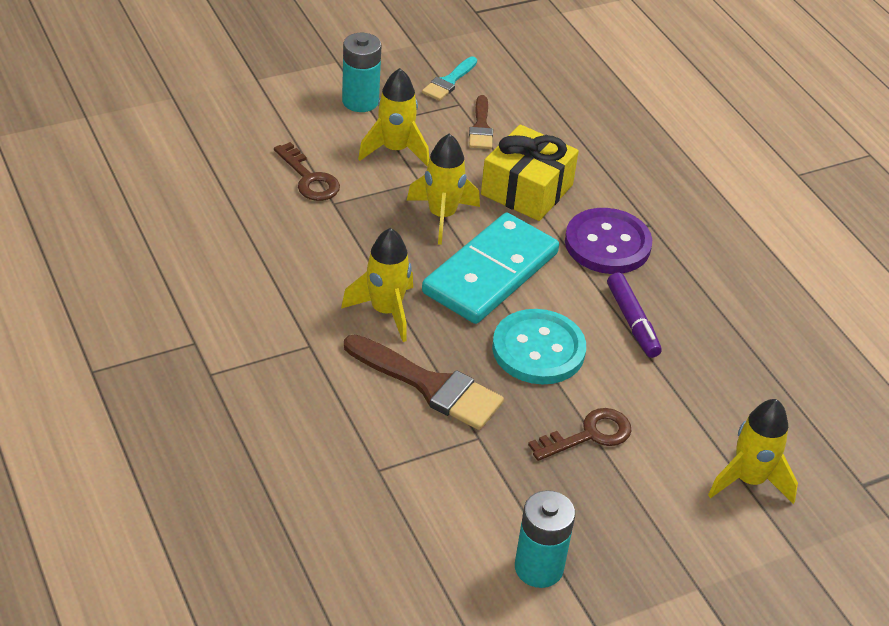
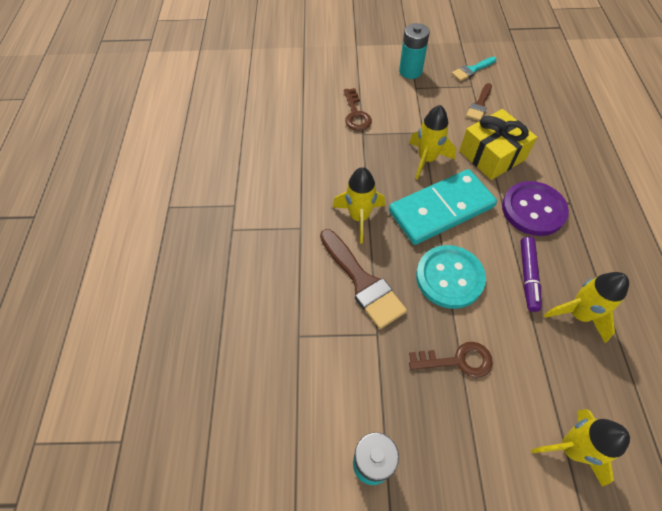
camera: 30 degrees right, 15 degrees up
yellow rocket [358,68,429,167] -> yellow rocket moved to [544,272,629,343]

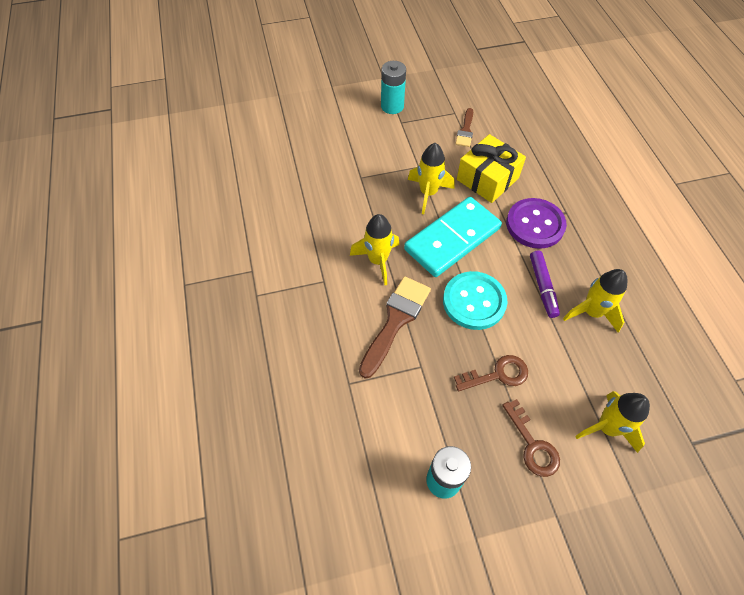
camera: 15 degrees left, 0 degrees up
brown brush [320,229,407,329] -> brown brush turned 105 degrees counterclockwise [359,276,431,379]
brown key [344,88,372,131] -> brown key moved to [502,399,560,477]
turquoise brush [452,57,497,81] -> none

